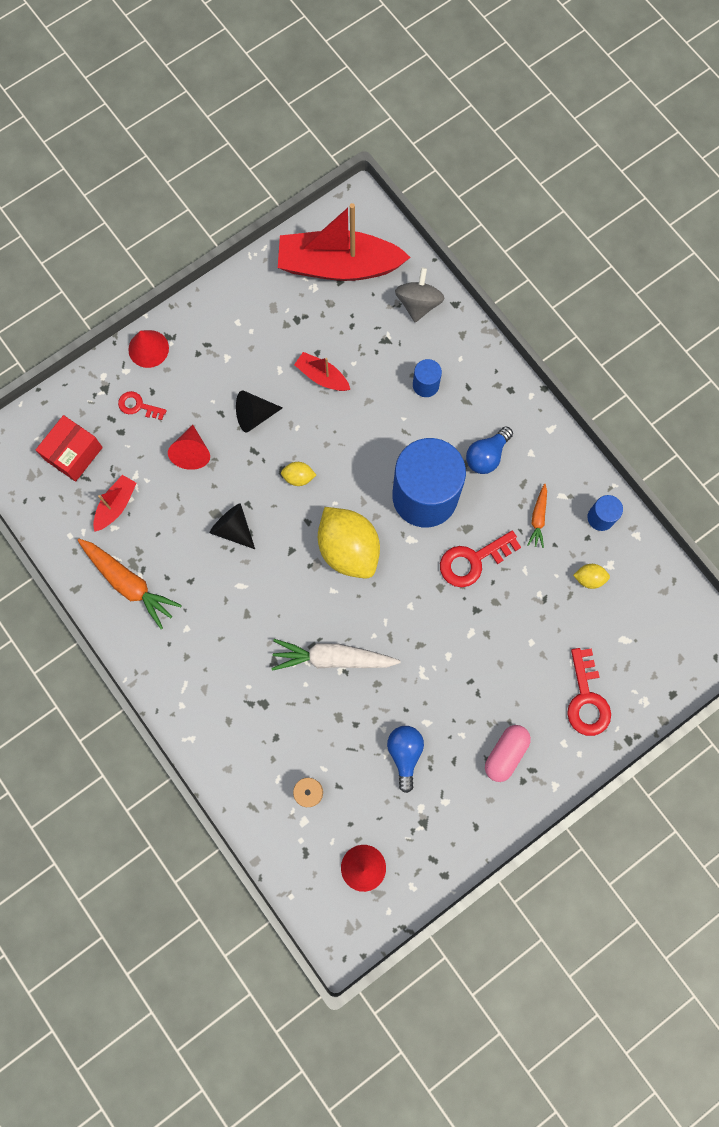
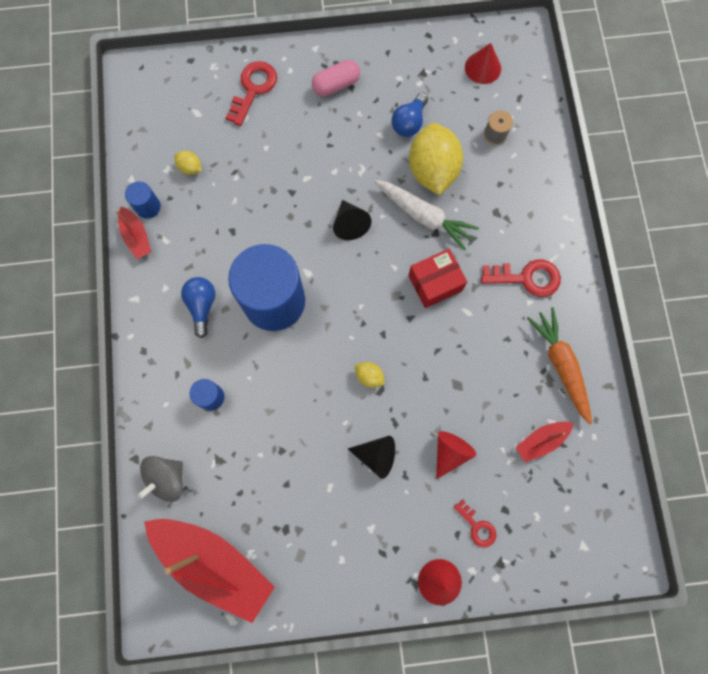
camera: 150 degrees left, 0 degrees up
red box [36,415,103,482] -> red box moved to [408,248,467,308]
black cone [210,503,255,549] -> black cone moved to [333,200,372,240]
red boat [294,352,350,391] -> red boat moved to [115,207,151,259]
yellow lemon [318,507,380,579] -> yellow lemon moved to [409,123,463,195]
red key [440,531,521,587] -> red key moved to [481,259,561,297]
blue light bulb [466,426,513,474] -> blue light bulb turned 75 degrees counterclockwise [181,277,215,338]
orange carrot [528,484,547,548] -> none

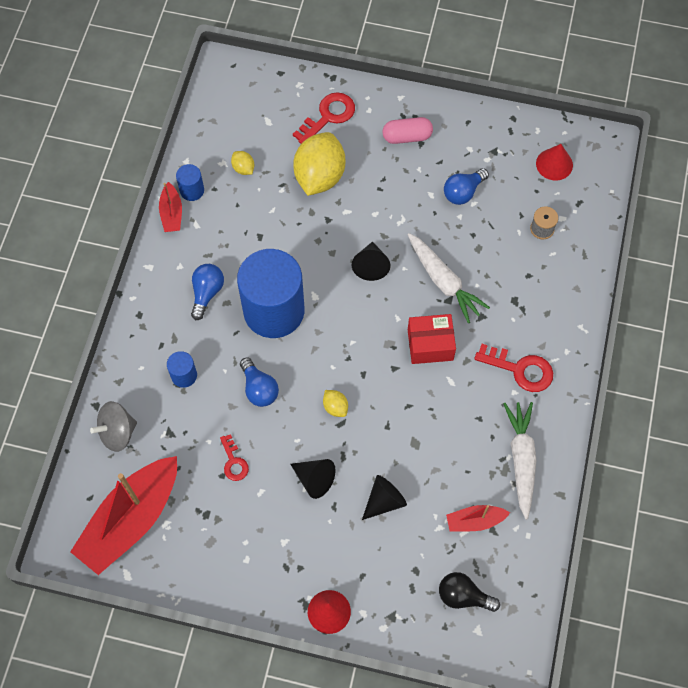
camera: 20 degrees right, 10 degrees down
red boat [144,519,275,623] -> red boat turned 75 degrees clockwise [70,456,177,575]
yellow lemon [409,123,463,195] -> yellow lemon moved to [293,132,345,196]
red cone [436,431,476,479] -> black cone [362,475,407,520]
red key [454,500,497,548] -> red key moved to [220,434,249,481]
orange carrot [527,307,592,424] -> white carrot [503,402,536,520]
none -> blue light bulb [240,357,279,407]
none -> black light bulb [439,572,500,612]

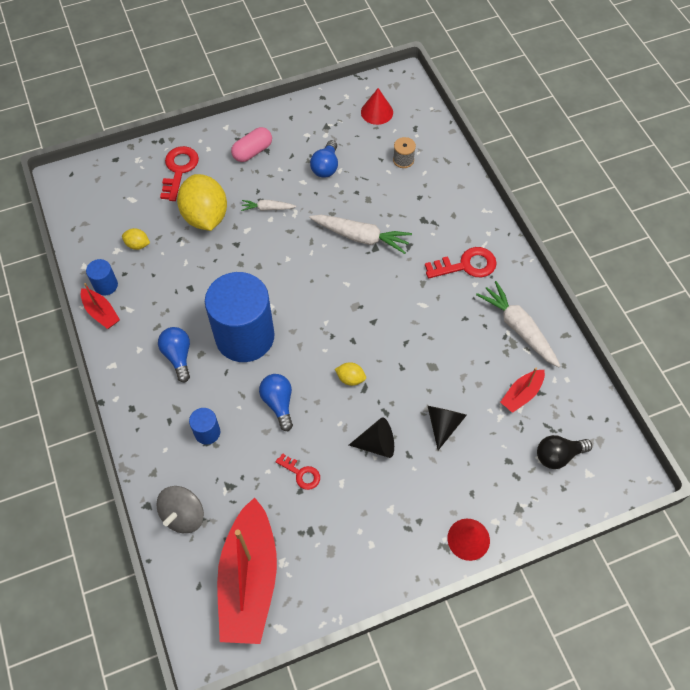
camera: 35 degrees left, 5 degrees down
blue light bulb [240,357,279,407] -> blue light bulb turned 135 degrees counterclockwise [259,374,293,431]
black cone [352,242,391,281] -> none
red box [408,314,456,364] -> none
none -> white carrot [241,200,296,211]

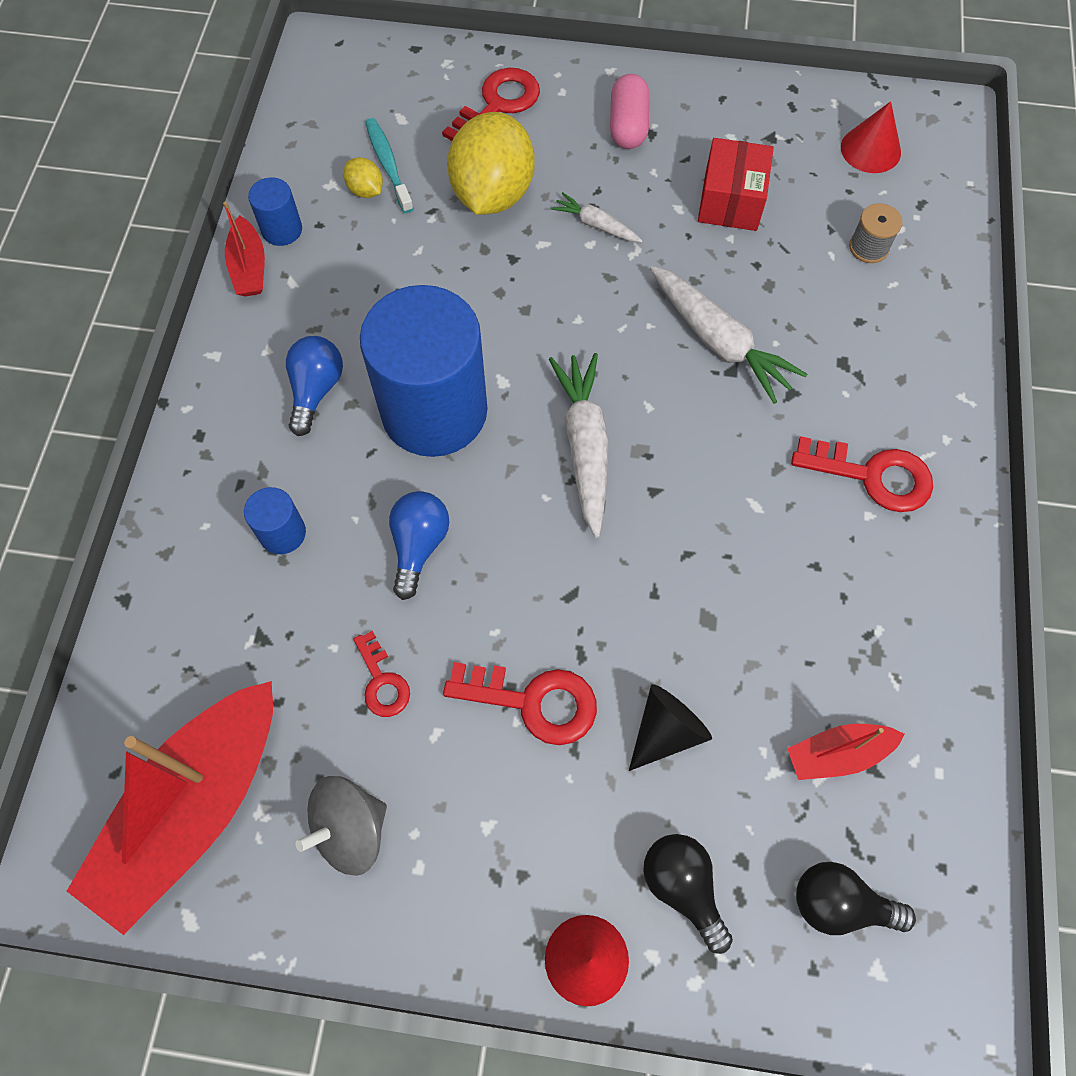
camera: 30 degrees right, 5 degrees up
grey spinning top [156,486,204,533] -> grey spinning top moved to [296,776,387,876]
pink capsule [231,127,272,162] -> pink capsule turned 75 degrees counterclockwise [610,74,649,149]
blue light bulb [310,140,338,178] -> red box [698,138,774,231]
yellow lemon [335,362,366,386] -> none
black cone [349,417,394,458] -> red key [443,662,597,745]
white carrot [476,281,560,367] -> white carrot moved to [549,353,609,538]
none -> turquoise toothbrush [365,118,414,213]
none -> black light bulb [643,834,733,954]

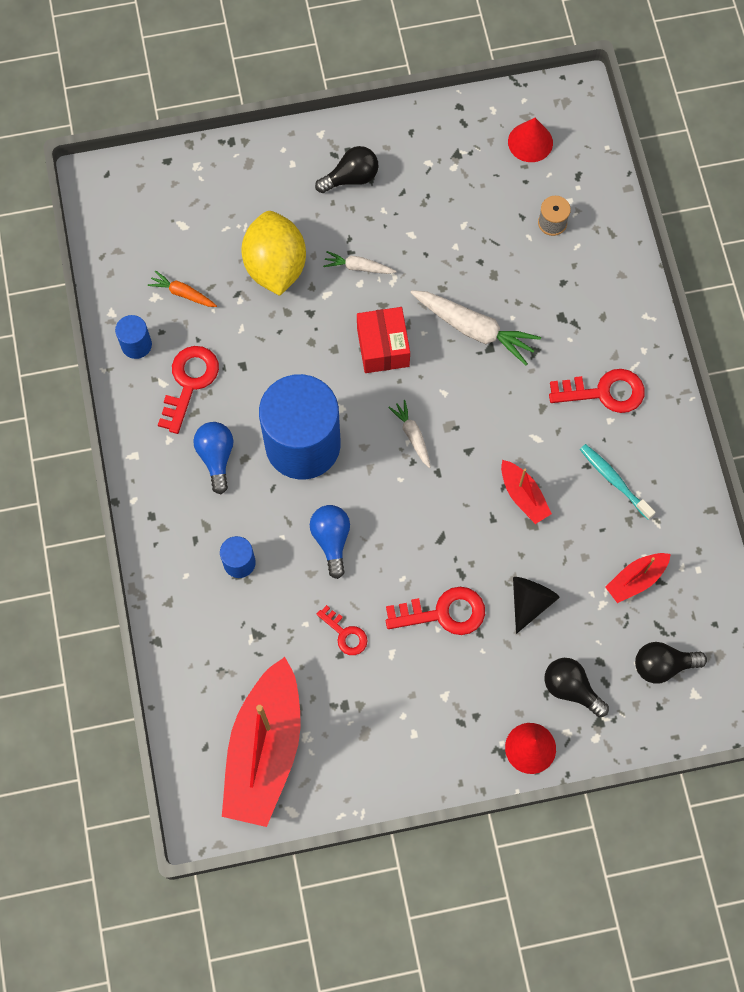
camera: 20 degrees left, 5 degrees up
red boat [223,202,265,297] -> red boat moved to [501,460,552,524]
grey spinning top [296,776,387,876] -> none
yellow lemon [343,157,383,198] -> orange carrot [147,271,217,307]
turquoise toothbrush [365,118,414,213] -> turquoise toothbrush moved to [580,444,655,520]
red key [442,68,540,141] -> red key moved to [158,346,219,434]
white carrot [549,353,609,538] -> white carrot [388,400,431,468], size x0.54
pink capsule [610,74,649,149] -> black light bulb [315,146,378,193]
red box [698,138,774,231] -> red box moved to [357,307,410,373]

